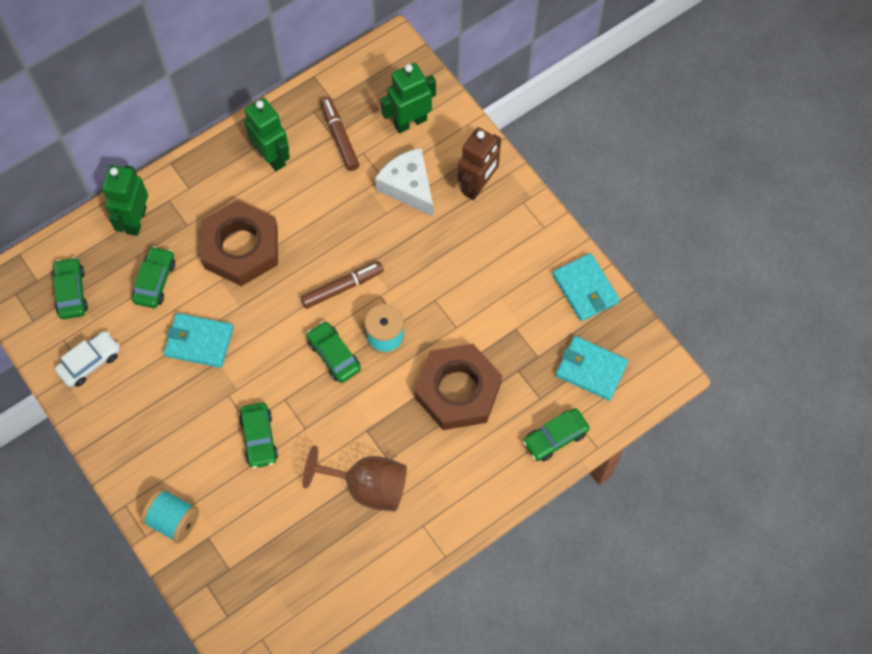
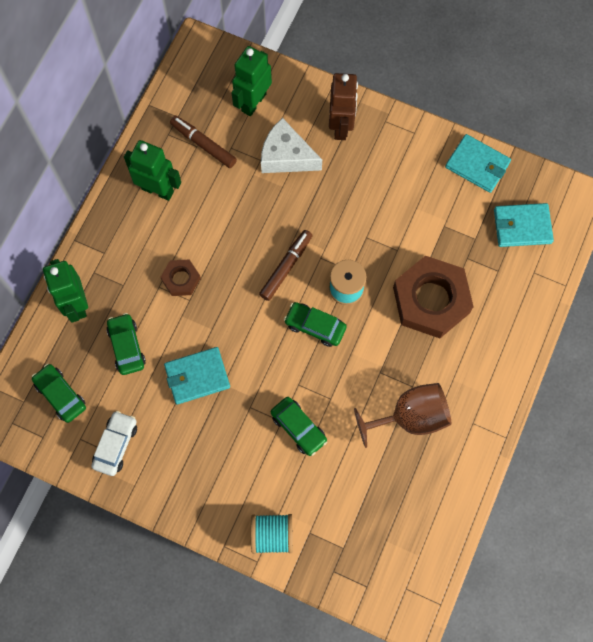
camera: 30 degrees left, 5 degrees up
brown nut [201,200,278,286] -> brown nut [161,259,201,296], size x0.49
green car [523,408,590,461] -> none

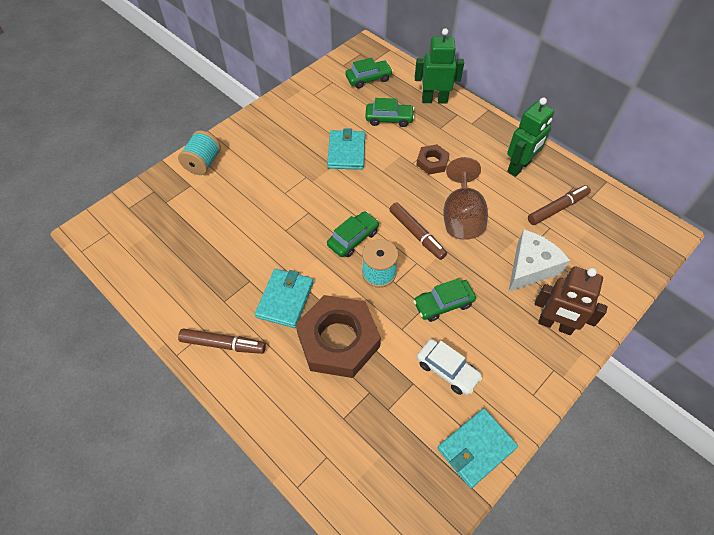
camera: 110 degrees right, 15 degrees down
white car [91,411,137,476] -> white car moved to [417,339,483,395]
green robot [231,46,272,116] -> none
green car [271,397,327,456] -> green car moved to [413,278,476,322]
brown goblet [354,383,451,448] -> brown goblet moved to [443,157,488,240]
turquoise wallet [494,203,554,247] -> turquoise wallet moved to [255,269,314,328]
none -> brown marker [178,329,266,354]

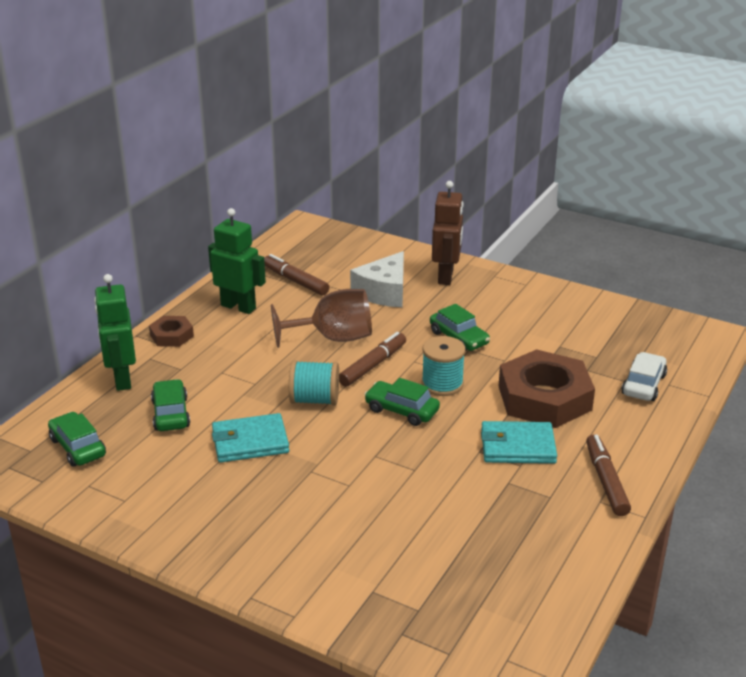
camera: 105 degrees left, 25 degrees down
turquoise spool [178,130,221,175] -> turquoise spool moved to [289,360,339,405]
brown nut [416,144,450,175] -> brown nut moved to [149,316,194,347]
white car [417,339,483,395] -> white car moved to [621,352,667,401]
turquoise wallet [437,408,518,488] -> none
white cheese [509,230,570,292] -> white cheese turned 90 degrees counterclockwise [350,251,404,307]

